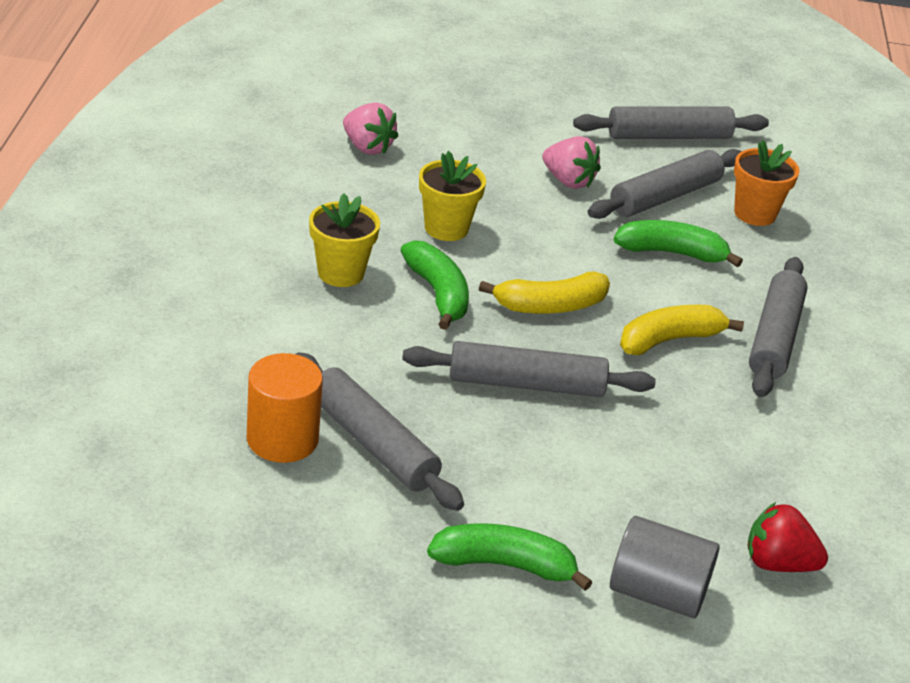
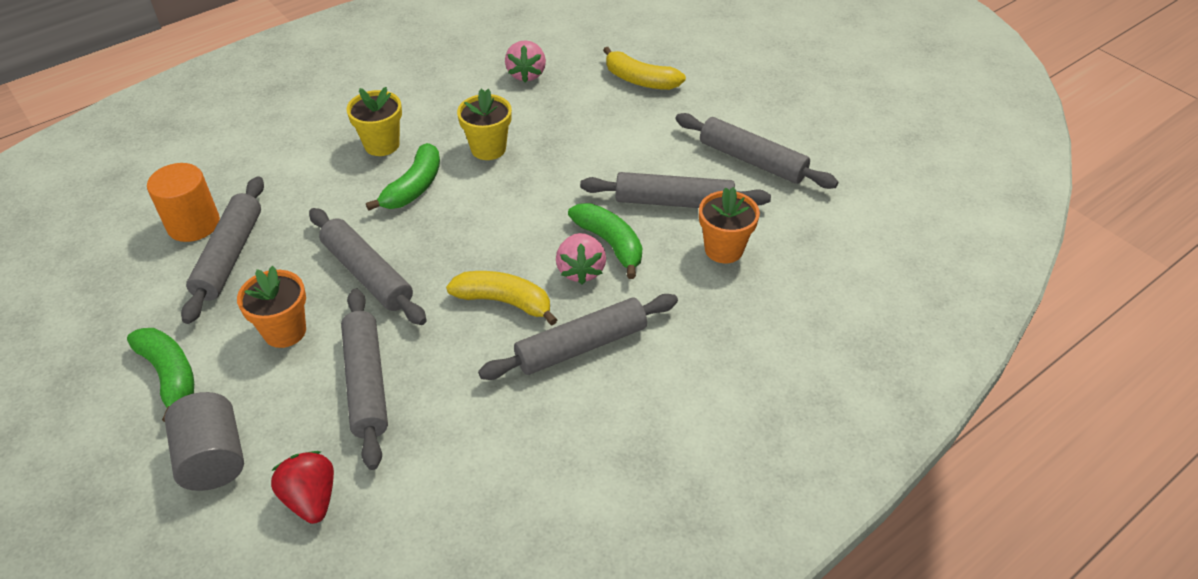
camera: 50 degrees right, 10 degrees up
yellow banana [479,272,610,314] -> yellow banana moved to [603,47,686,90]
pink strawberry [542,136,601,189] -> pink strawberry moved to [556,233,606,284]
none -> orange flower pot [237,266,306,348]
none -> grey rolling pin [341,288,388,470]

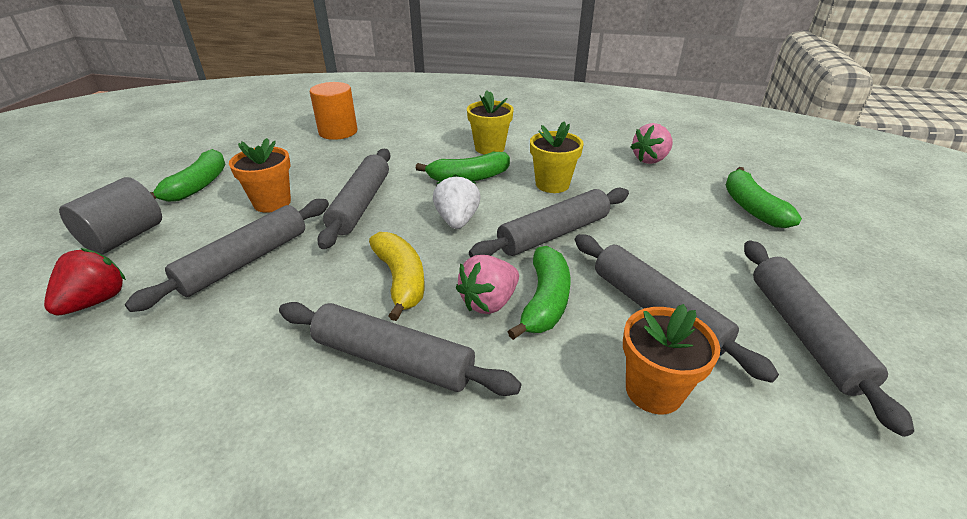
camera: 50 degrees right, 10 degrees down
grey rolling pin [181,176,264,324] -> grey rolling pin moved to [469,188,629,258]
yellow banana [603,47,686,90] -> green banana [726,167,802,228]
none -> white strawberry [433,174,481,229]

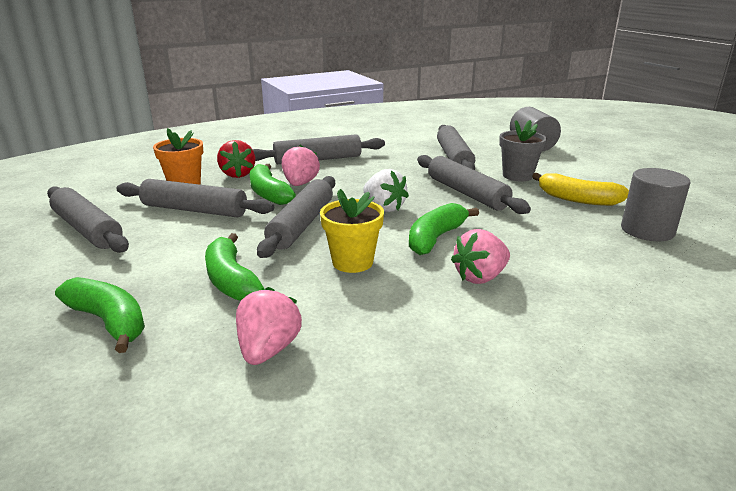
camera: 140 degrees right, 10 degrees down
red strawberry [44,248,126,316] -> red strawberry moved to [217,140,255,178]
green banana [150,149,225,202] -> green banana moved to [205,233,265,301]
orange flower pot [229,138,291,213] -> grey flower pot [499,120,547,181]
orange cylinder [310,82,357,140] -> grey cylinder [621,168,690,241]
yellow banana [369,232,424,321] -> yellow banana moved to [532,173,629,206]
yellow flower pot [467,90,514,154] -> pink strawberry [451,229,510,284]

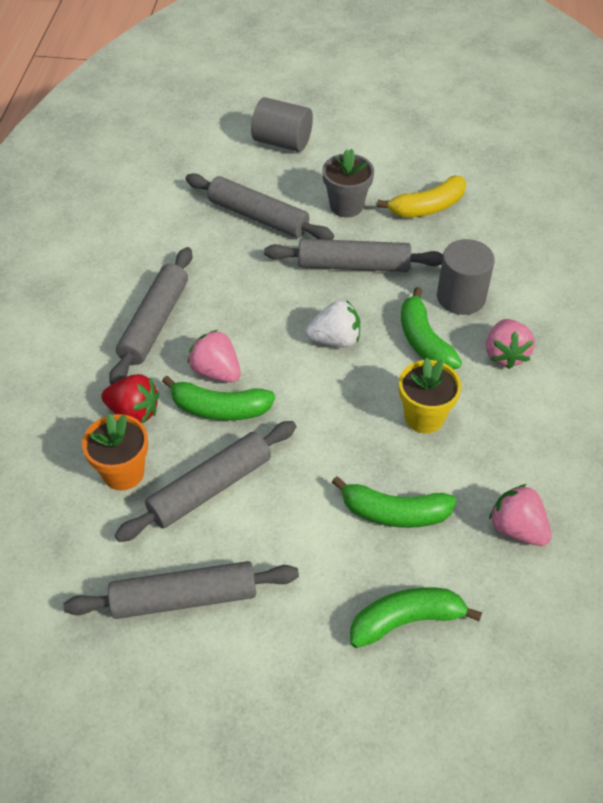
camera: 55 degrees left, 25 degrees up
grey rolling pin [257,176,335,258] -> none
grey cylinder [621,168,690,241] -> grey cylinder moved to [437,239,495,315]

